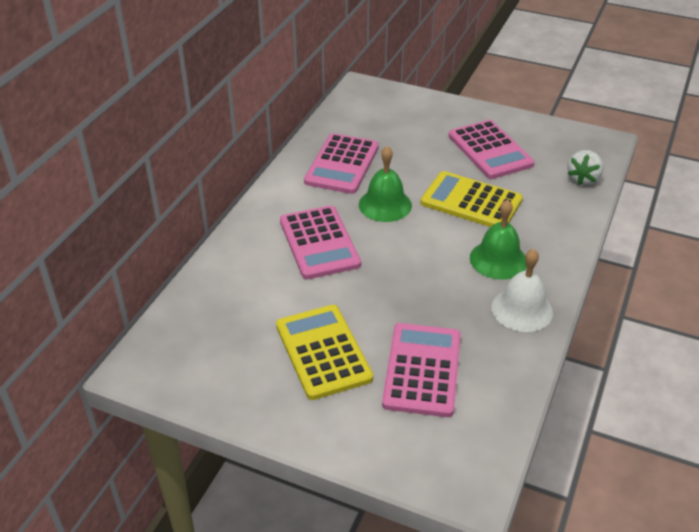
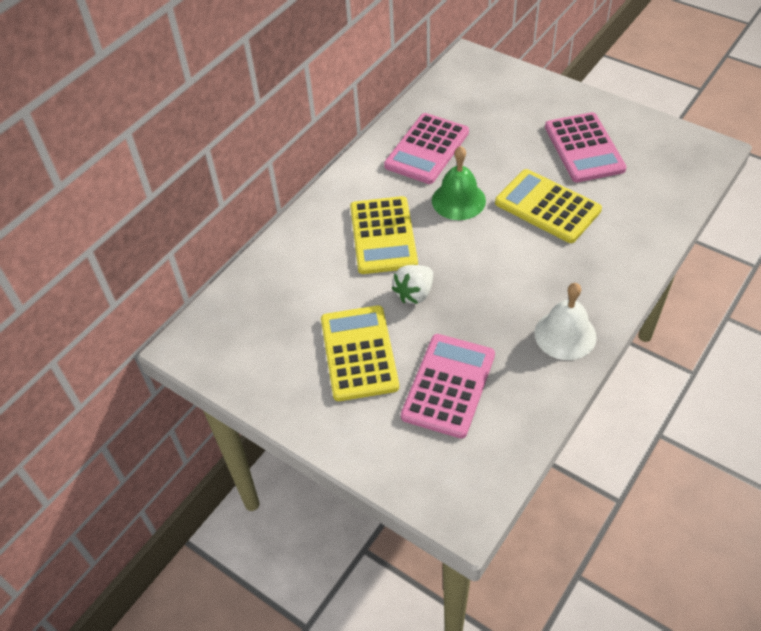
camera: 15 degrees right, 10 degrees up
pink calculator [280,206,361,279] -> yellow calculator [350,196,418,274]
green bell [470,200,527,280] -> none
white strawberry [567,150,604,185] -> white strawberry moved to [392,265,433,304]

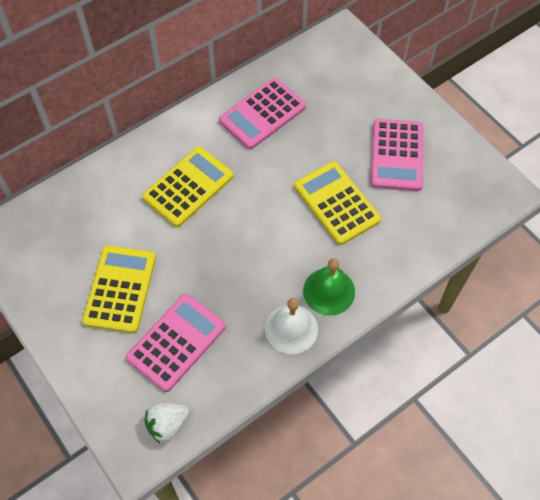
camera: 15 degrees right, 10 degrees up
yellow calculator [350,196,418,274] -> yellow calculator turned 150 degrees counterclockwise [142,147,234,227]
white strawberry [392,265,433,304] -> white strawberry moved to [144,403,189,443]
green bell [432,146,486,220] -> green bell moved to [303,258,355,315]

